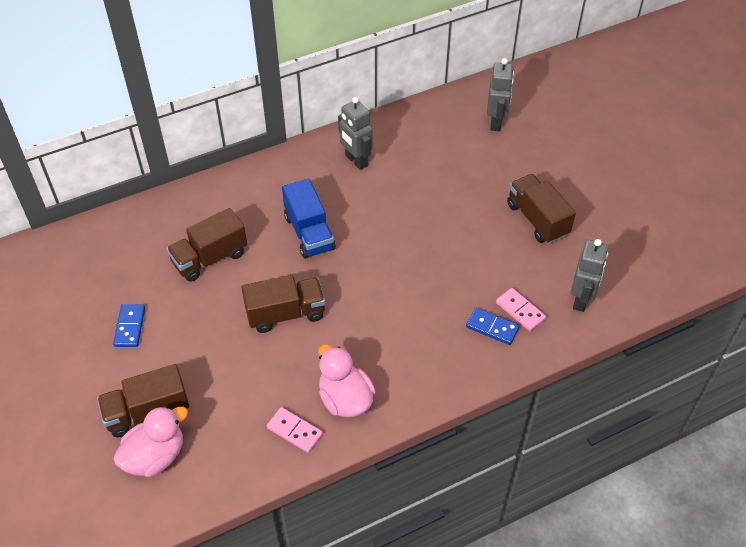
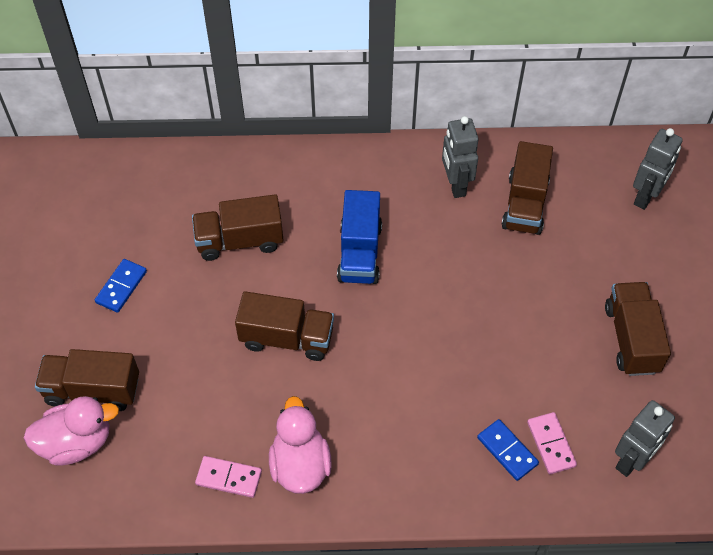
camera: 25 degrees right, 5 degrees up
pink domino [267,407,323,453] -> pink domino turned 45 degrees counterclockwise [195,456,262,498]
none -> brown truck [502,141,553,235]

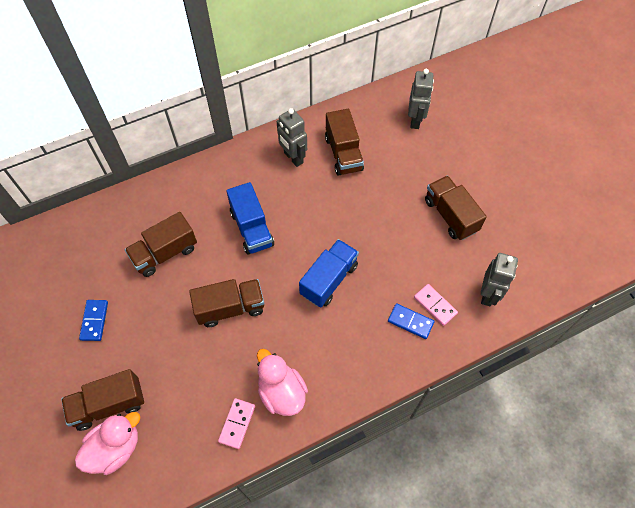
camera: 25 degrees left, 5 degrees up
pink domino [195,456,262,498] -> pink domino turned 60 degrees counterclockwise [218,398,255,449]
none -> blue truck [299,239,359,307]

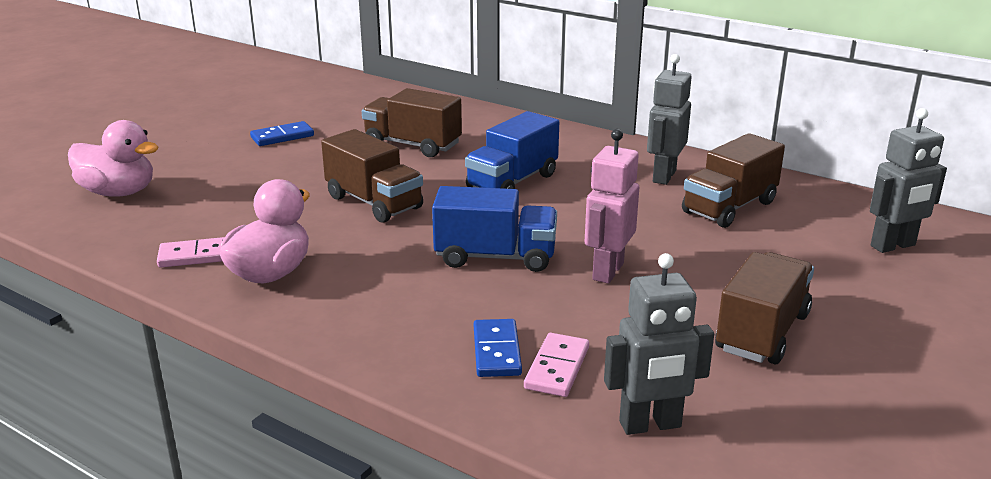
camera: 60 degrees right, 35 degrees down
brown truck [61,369,144,431] -> none
none -> pink robot [584,129,639,284]

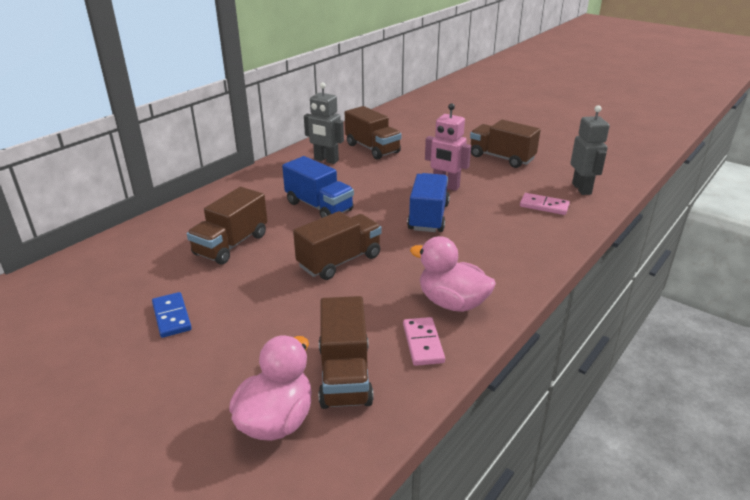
camera: 85 degrees left, 5 degrees up
blue domino [474,319,522,377] -> none
grey robot [870,108,947,253] -> none
none -> brown truck [319,296,374,409]

